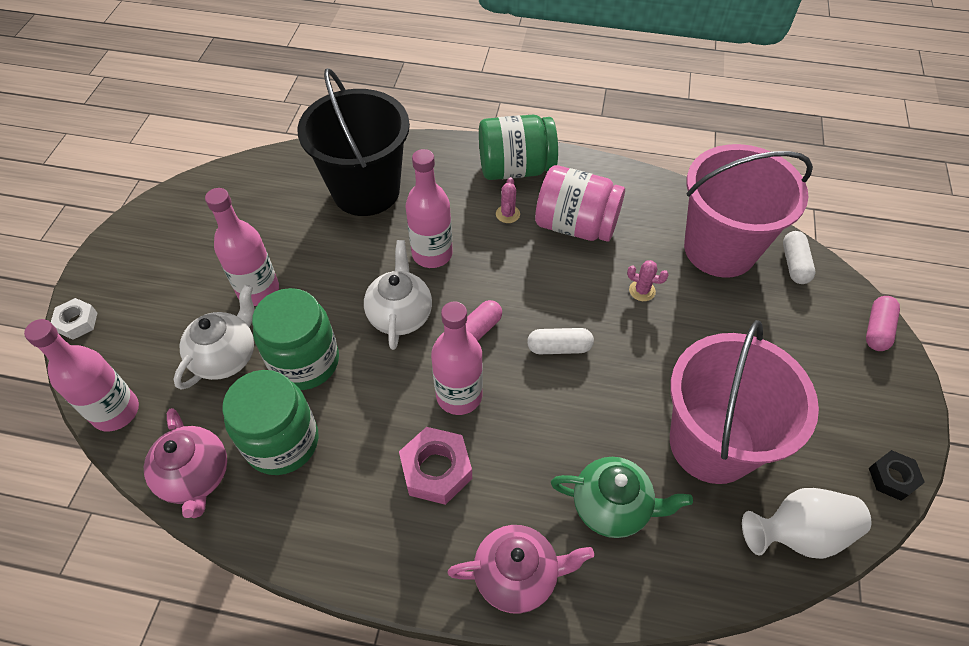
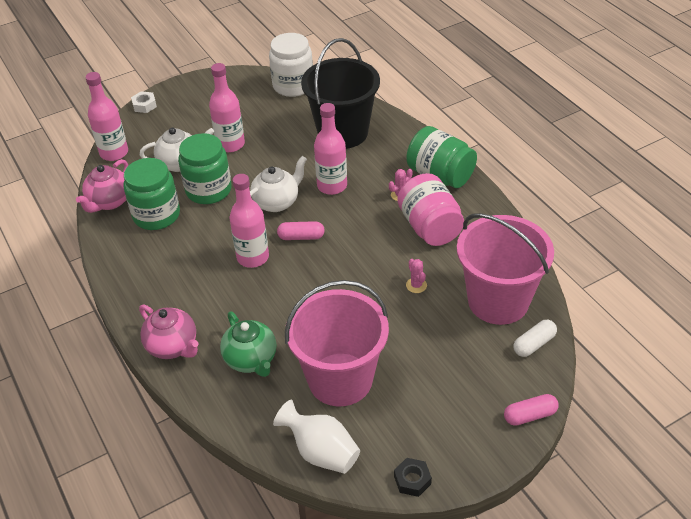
camera: 50 degrees right, 10 degrees down
pink nut [399,427,472,505] -> none
white capsule [527,328,594,354] -> none
none -> white jar [269,33,313,97]

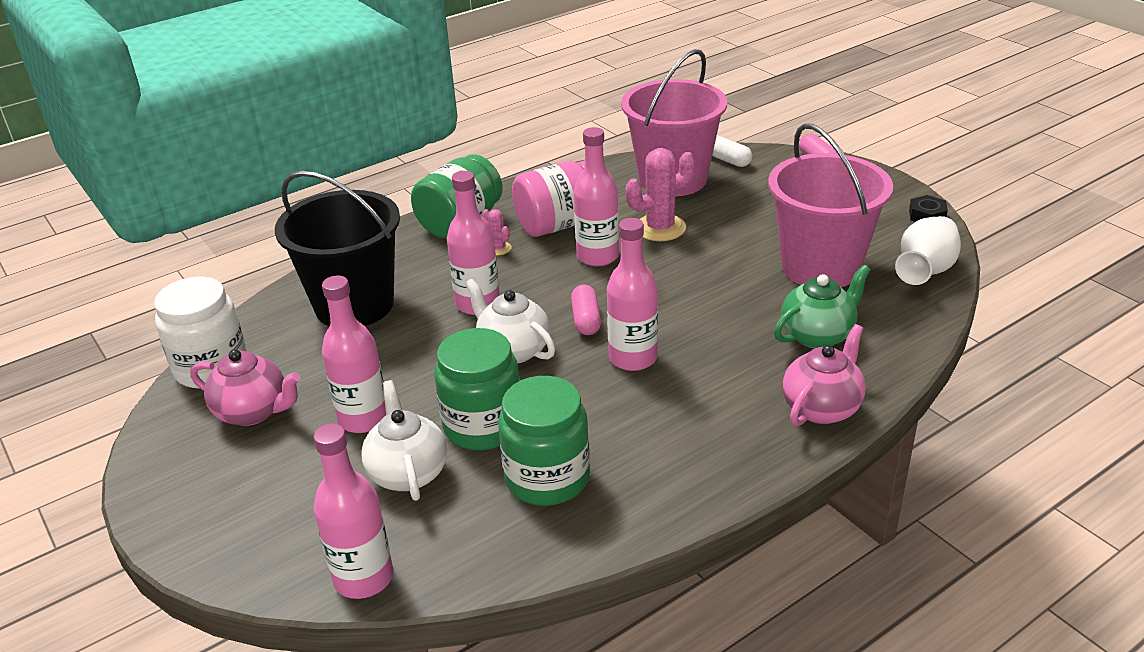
camera: 95 degrees left, 10 degrees down
pink teapot [76,159,128,213] -> pink teapot moved to [190,349,300,426]
white nut [131,91,157,113] -> none
pink cactus [406,259,427,293] -> pink cactus [626,148,695,241], size x2.00
none -> pink bottle [573,127,619,266]

